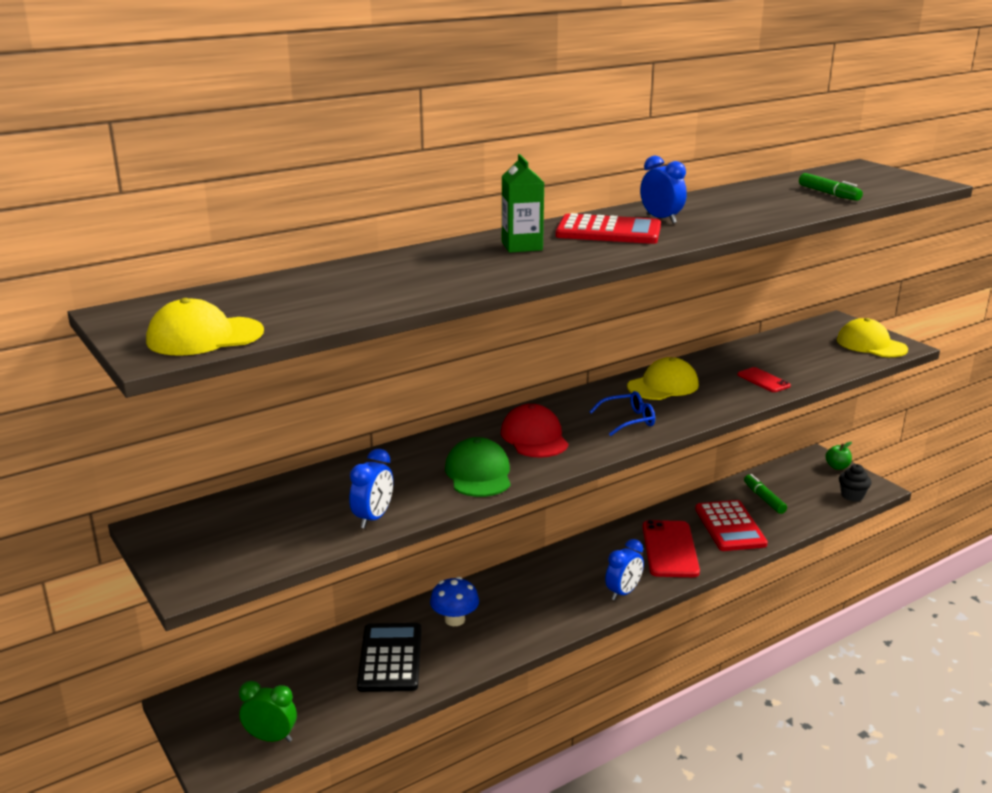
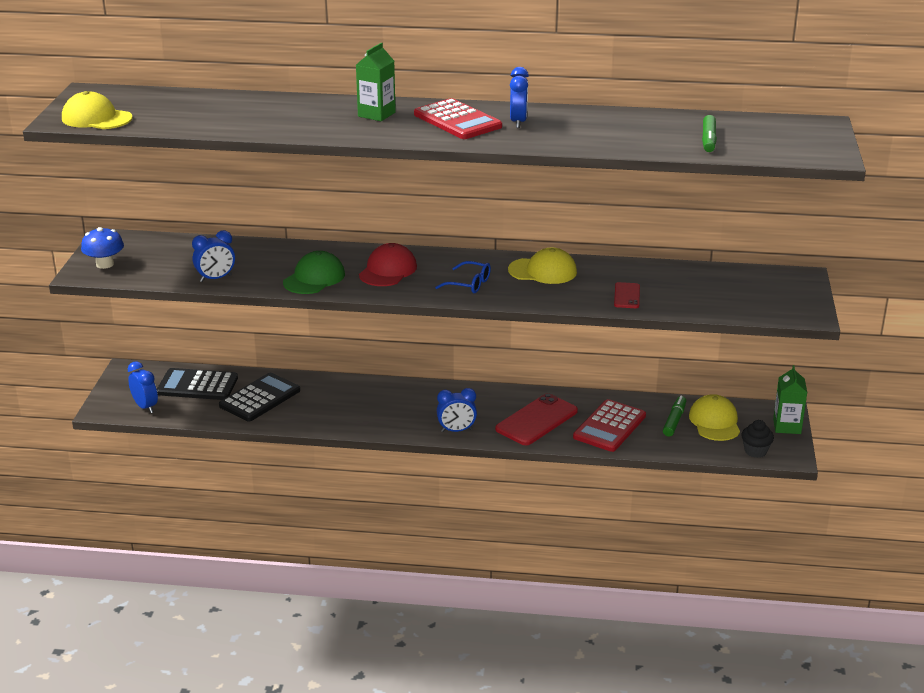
camera: 40 degrees right, 5 degrees up
green clock [239,681,297,742] -> blue clock [128,361,158,413]
blue mushroom [430,577,479,626] -> blue mushroom moved to [81,227,124,269]
green apple [825,442,852,470] -> green carton [773,365,807,434]
yellow cap [837,318,908,357] -> yellow cap moved to [689,394,740,441]
none -> black calculator [157,368,238,400]

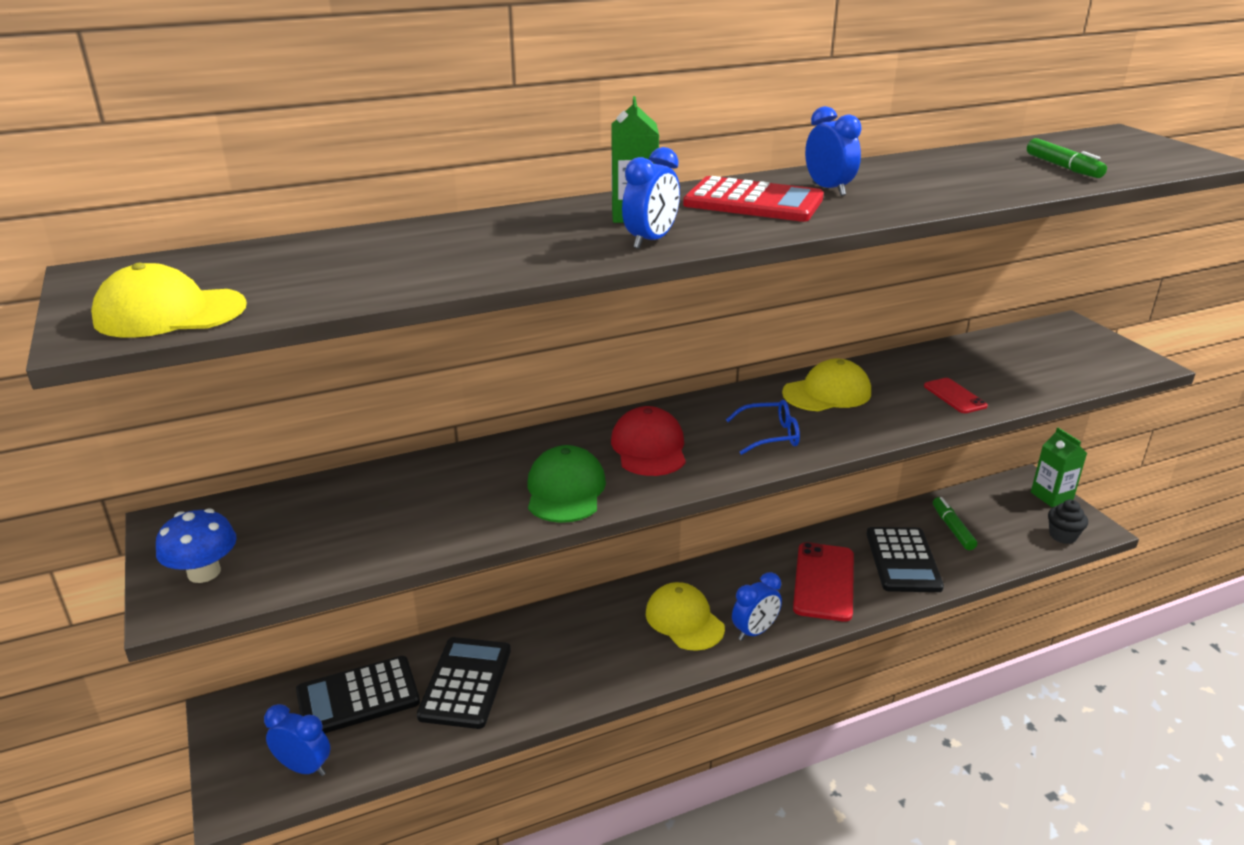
camera: 30 degrees left, 0 degrees up
blue clock [192,230,235,282] -> blue clock moved to [622,147,680,249]
red calculator [573,399,646,452] -> black calculator [867,527,944,592]
yellow cap [689,394,740,441] -> yellow cap moved to [646,582,725,651]

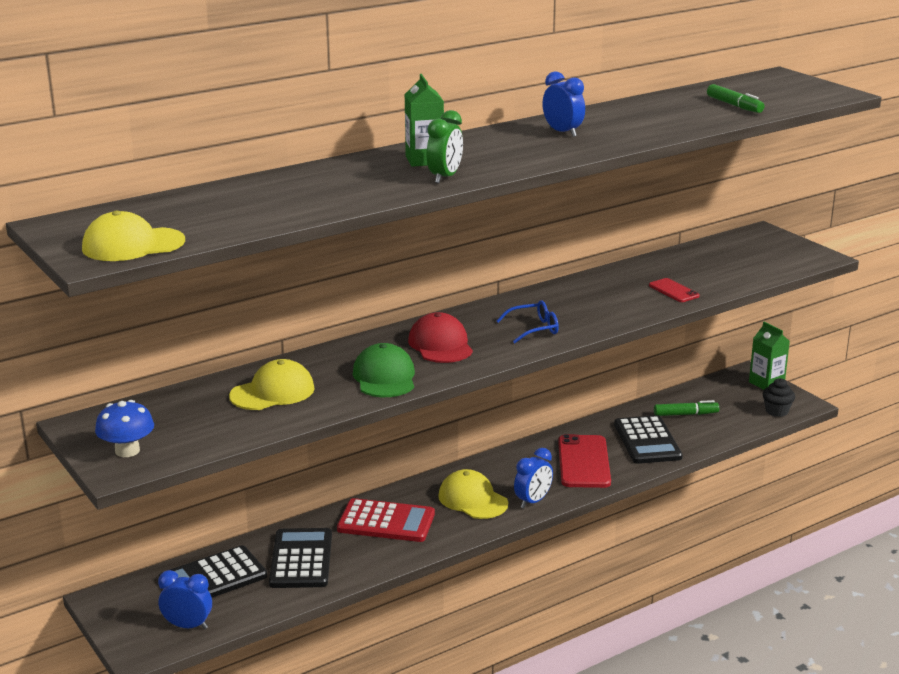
camera: 10 degrees left, 5 degrees down
blue clock [622,147,680,249] -> green clock [427,110,463,183]
red calculator [683,176,824,222] -> red calculator moved to [337,498,435,542]
yellow cap [782,359,871,411] -> yellow cap moved to [229,359,315,410]
green marker [933,497,977,550] -> green marker turned 105 degrees clockwise [654,400,719,416]

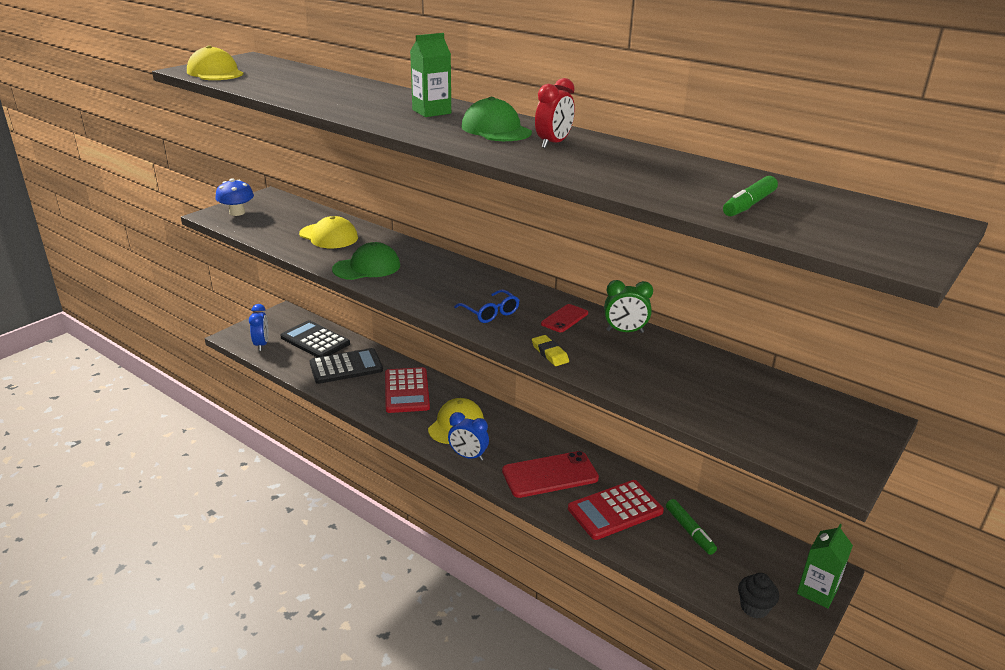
camera: 70 degrees right, 5 degrees up
red cap [408,312,473,363] -> none
green clock [427,110,463,183] -> green clock moved to [604,280,653,333]
blue clock [542,71,585,137] -> red clock [535,78,575,148]
black calculator [614,415,683,464] -> red calculator [568,480,664,540]
red phone [649,278,700,302] -> red phone moved to [541,304,588,332]
none -> green cap [461,97,532,141]
none -> yellow eraser [532,335,569,366]

